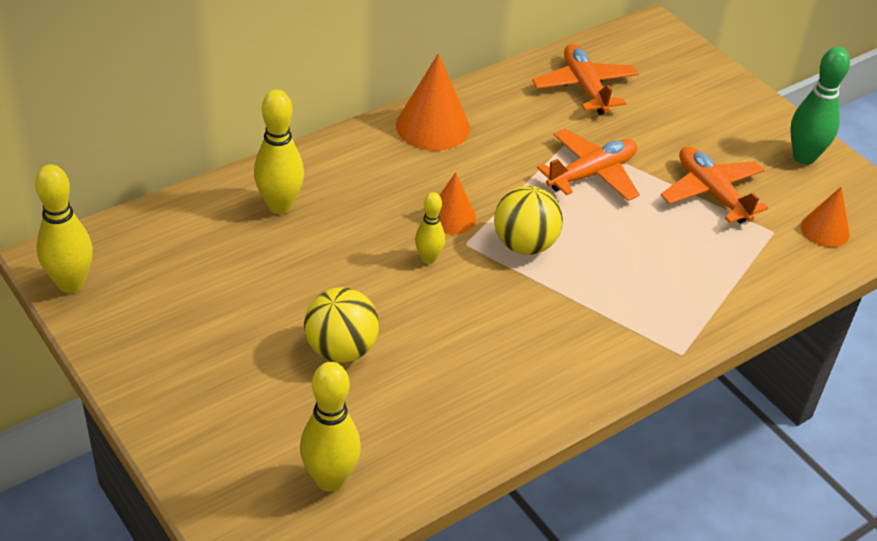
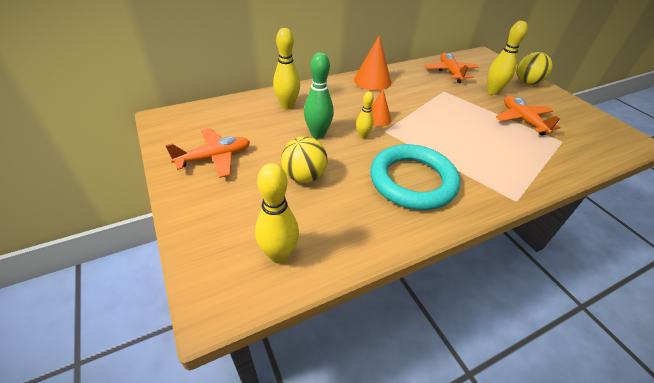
camera: 10 degrees right, 0 degrees up
yellow bowling pin [35,164,93,293] -> yellow bowling pin moved to [487,21,528,95]
yellow ball [494,186,563,255] -> yellow ball moved to [516,52,553,85]
orange plane [537,129,640,201] -> orange plane moved to [165,128,250,178]
green bowling pin [790,47,850,165] -> green bowling pin moved to [304,52,334,139]
orange cone [801,187,850,247] -> none
none -> turquoise ring [370,144,460,210]

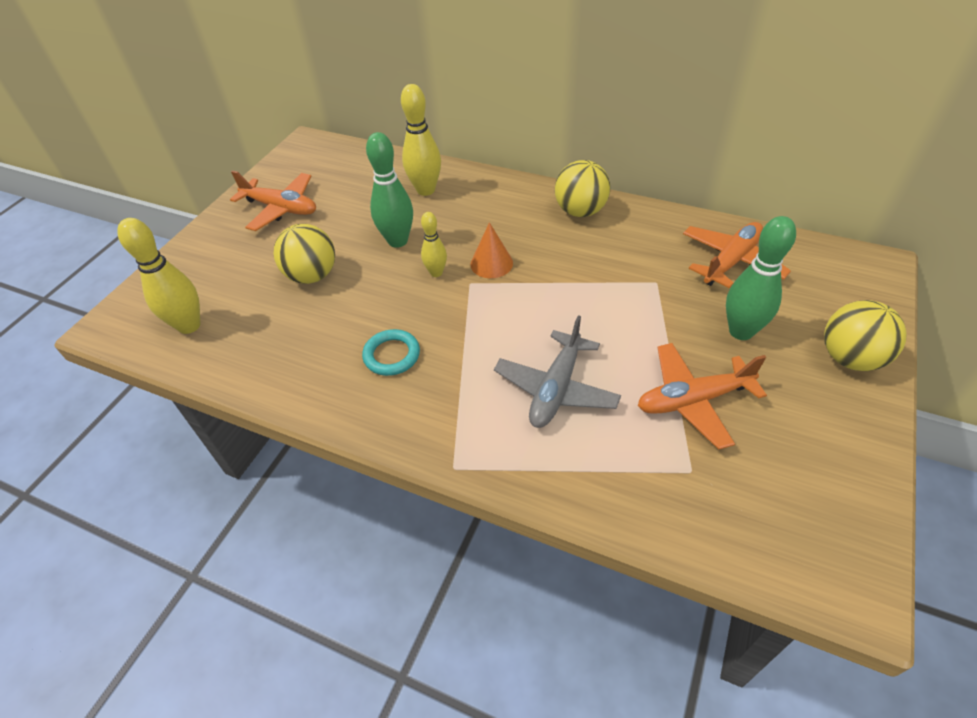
camera: 55 degrees right, 5 degrees up
orange cone [354,35,391,91] -> yellow ball [555,160,610,217]
turquoise ring [370,144,460,210] -> turquoise ring [362,329,420,376], size x0.45
yellow bowling pin [487,21,528,95] -> green bowling pin [726,216,796,340]
orange plane [496,96,561,136] -> orange plane turned 135 degrees counterclockwise [638,343,767,450]
none -> grey plane [494,315,621,428]

